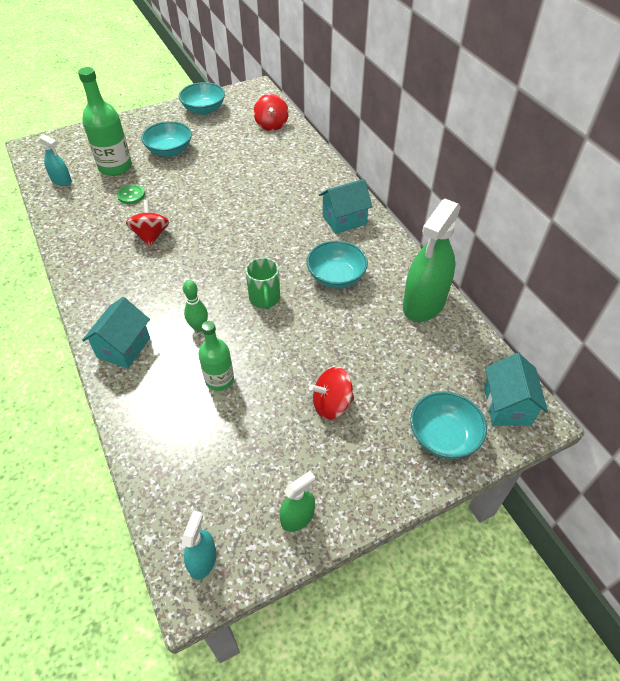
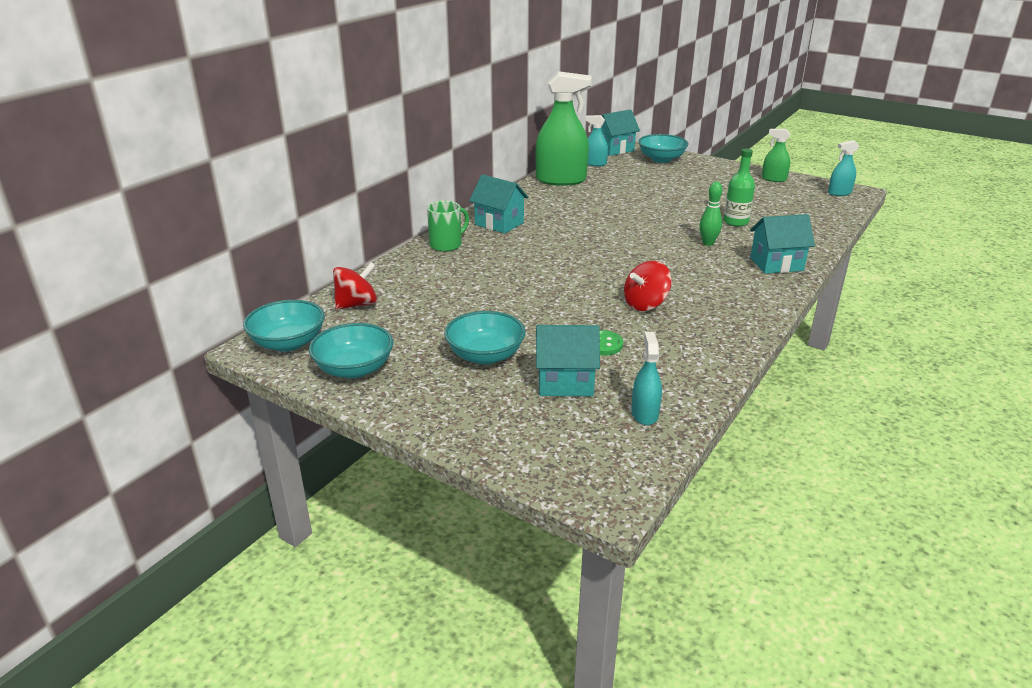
camera: 120 degrees left, 20 degrees down
green bottle [78,67,132,176] -> turquoise house [536,325,600,396]
green mug [245,257,280,310] -> green mug moved to [427,201,469,252]
turquoise bowl [306,241,368,288] -> turquoise bowl moved to [243,300,325,352]
red spinning top [309,367,354,420] -> none
none -> turquoise spray bottle [585,115,608,166]

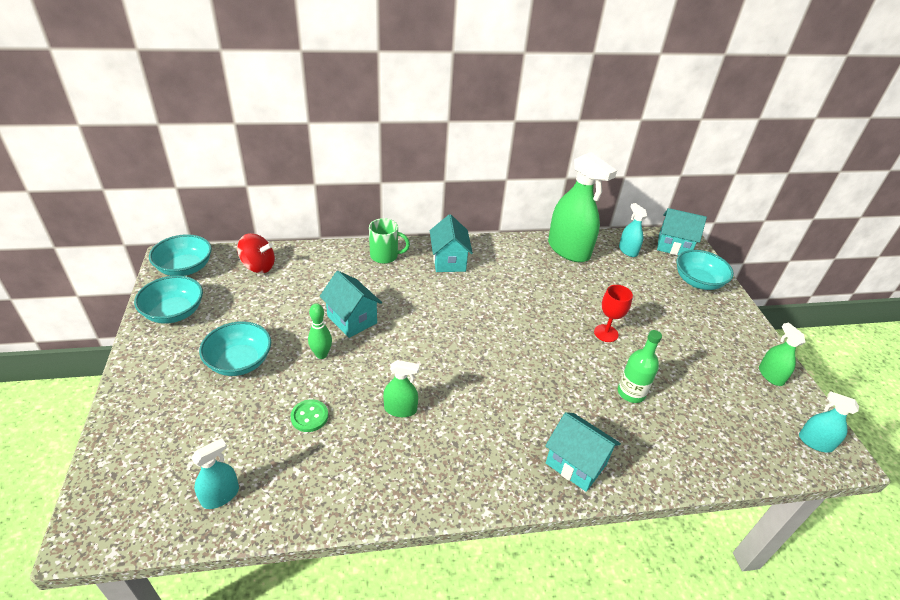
camera: 45 degrees right, 10 degrees up
turquoise house [536,325,600,396] -> turquoise house moved to [320,271,382,338]
red spinning top [624,261,672,311] -> green spray bottle [383,360,420,417]
green bowling pin [699,182,722,246] -> green bowling pin moved to [308,303,332,359]
none -> red goblet [594,285,633,342]

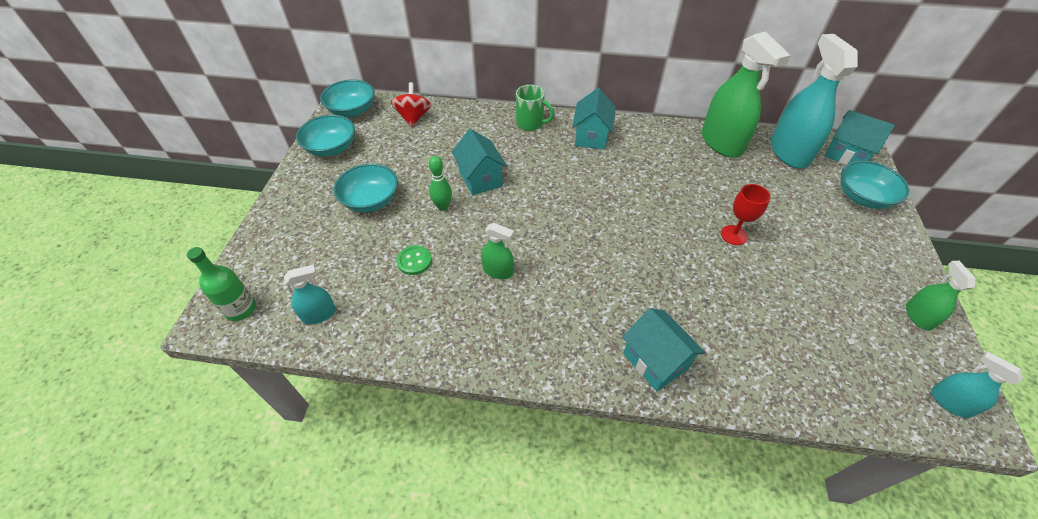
camera: 20 degrees right, 10 degrees up
red spinning top [237,233,275,273] -> red spinning top turned 120 degrees counterclockwise [391,82,431,127]
green bottle [618,330,662,403] -> green bottle moved to [187,247,256,321]
turquoise spray bottle [619,203,647,257] -> turquoise spray bottle [771,34,858,168], size x2.05

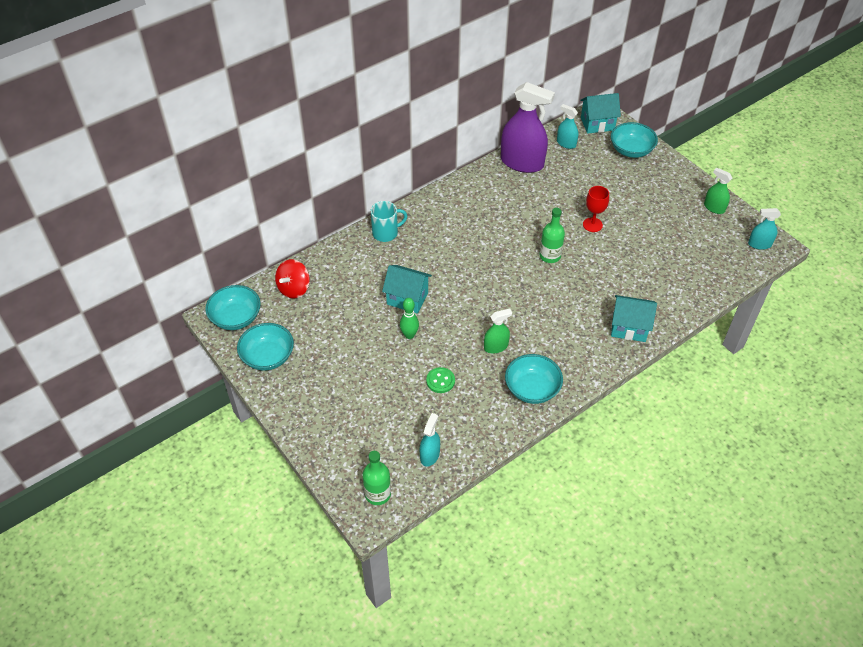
camera: 45 degrees left, 0 degrees up
turquoise bowl [334,164,398,212] -> turquoise bowl moved to [505,354,563,404]
red spinning top [391,82,431,127] -> red spinning top turned 105 degrees counterclockwise [275,259,310,299]
green mug [516,85,554,131] -> turquoise mug [371,201,407,242]
turquoise house [572,88,616,150] -> none
green spray bottle [702,32,791,157] -> purple spray bottle [501,82,555,173]
turquoise spray bottle [771,34,858,168] -> turquoise spray bottle [557,104,578,149], size x0.49
none -> green bottle [539,208,565,263]

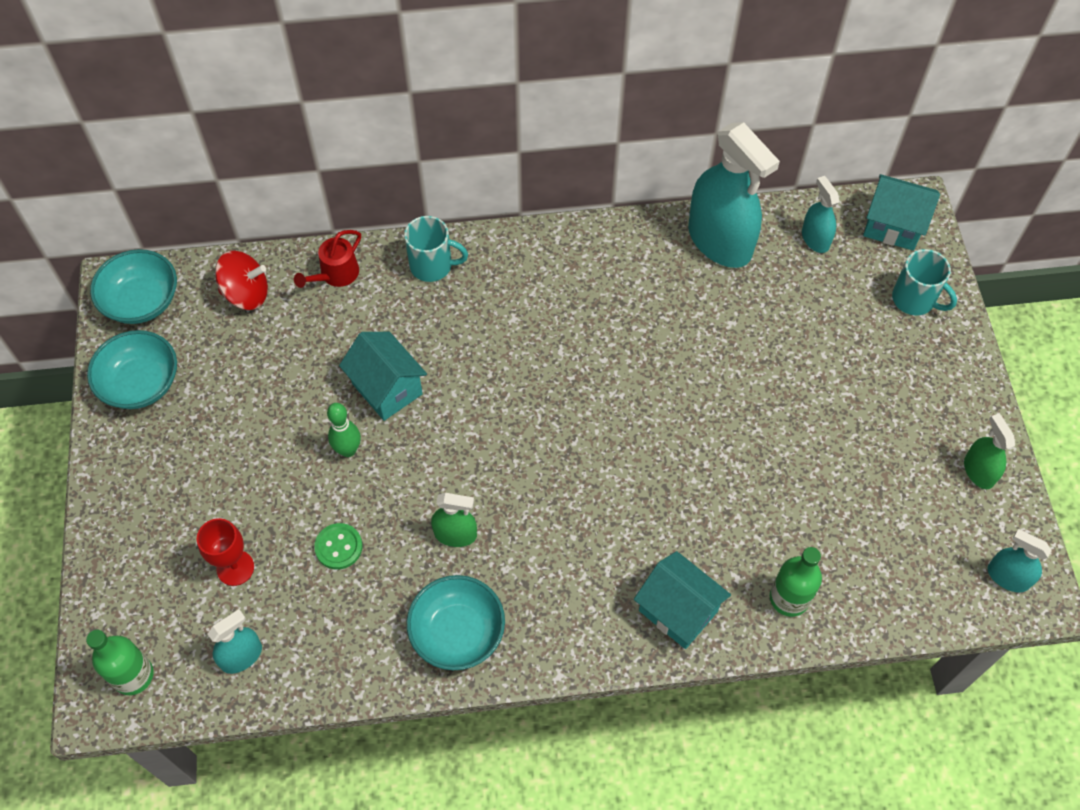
camera: 30 degrees right, 10 degrees up
red spinning top [275,259,310,299] -> red spinning top turned 150 degrees counterclockwise [215,250,268,310]
purple spray bottle [501,82,555,173] -> turquoise spray bottle [688,122,780,268]
green bottle [539,208,565,263] -> green bottle moved to [770,547,822,617]
red goblet [583,186,609,232] -> red goblet moved to [197,518,254,586]
turquoise bowl [611,122,658,158] -> turquoise mug [892,249,957,316]
none -> red watering can [294,230,361,288]

